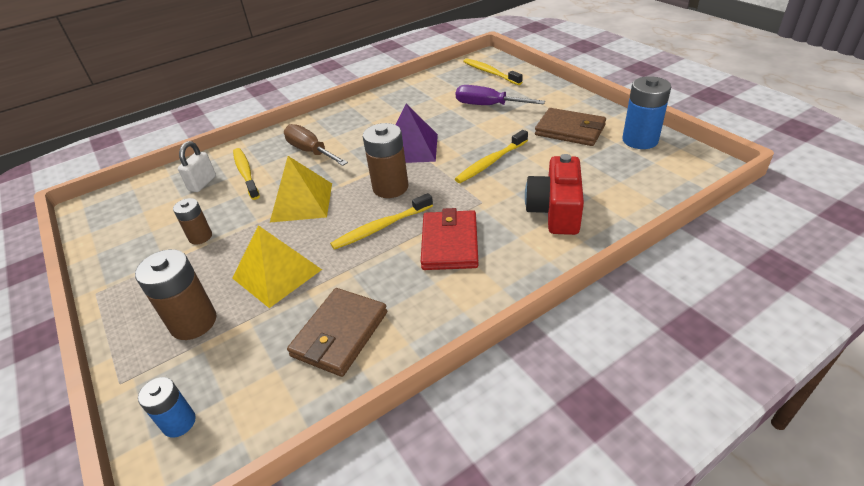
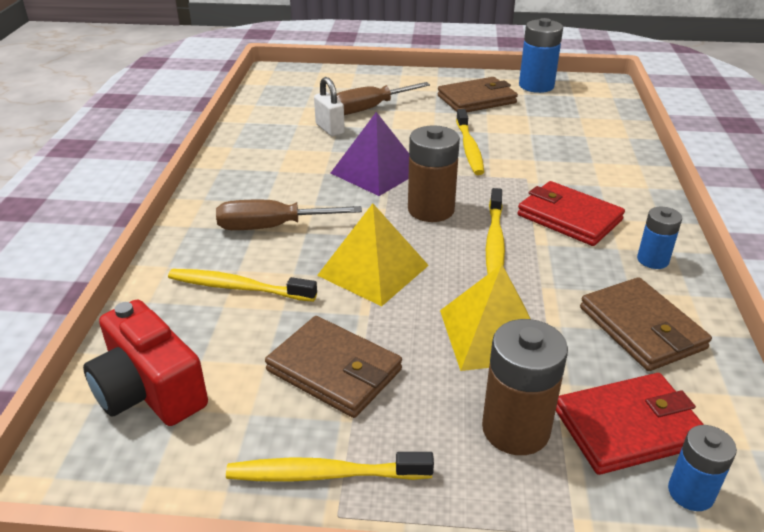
camera: 55 degrees left, 5 degrees down
brown battery [173,198,212,245] -> brown wallet [265,316,402,418]
white padlock [178,141,216,192] -> white padlock moved to [314,77,345,136]
purple screwdriver [456,85,545,105] -> brown screwdriver [337,82,430,115]
yellow toothbrush [463,58,523,85] -> yellow toothbrush moved to [226,452,434,482]
red camera [525,154,584,235] -> red camera moved to [83,300,208,426]
none -> red wallet [556,373,704,475]
none -> blue battery [637,207,682,269]

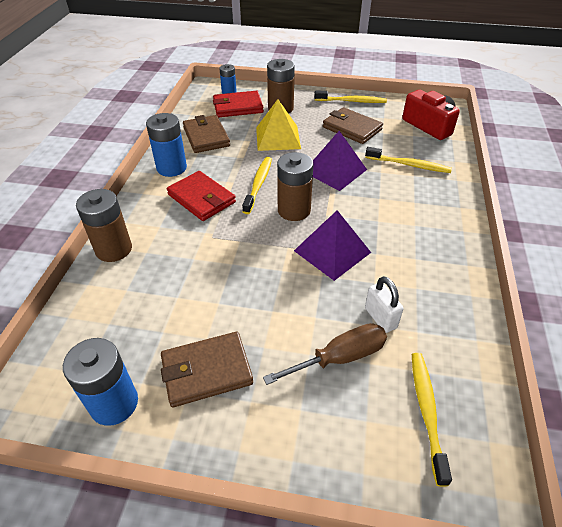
camera: 175 degrees left, 10 degrees up
brown screwdriver [216,200,362,230] -> none
yellow pyramid [317,203,429,306] -> purple pyramid [313,131,367,191]
yellow toothbrush [456,109,484,175] -> yellow toothbrush moved to [412,353,452,487]
blue battery [637,207,682,269] -> blue battery [146,113,187,177], size x1.66
none -> brown battery [76,189,132,262]

